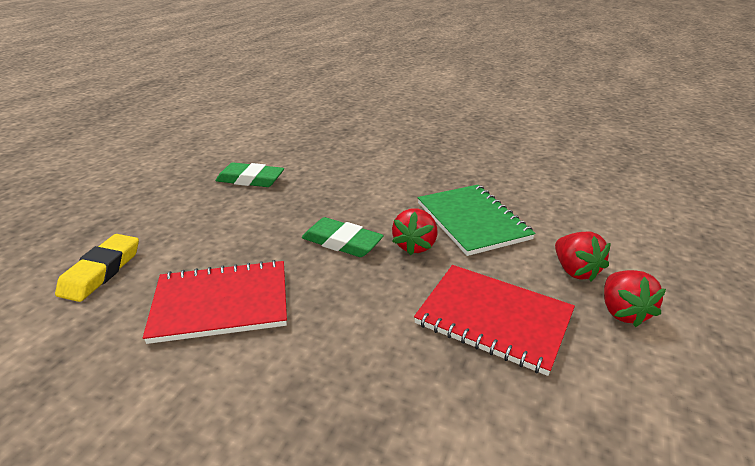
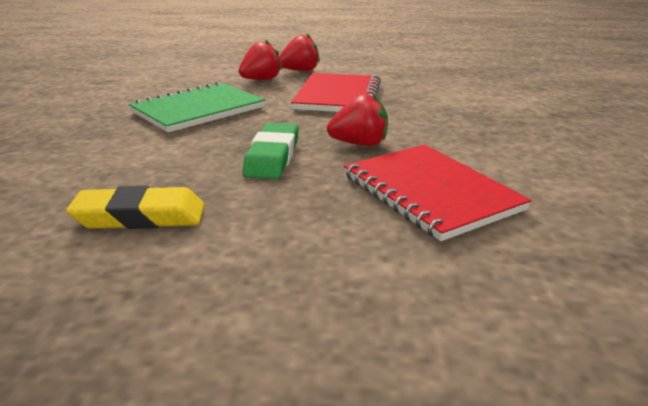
camera: 110 degrees left, 5 degrees down
yellow eraser [55,234,139,302] -> yellow eraser moved to [66,186,205,229]
green eraser [215,162,284,187] -> none
red strawberry [392,209,438,256] -> red strawberry moved to [327,93,388,146]

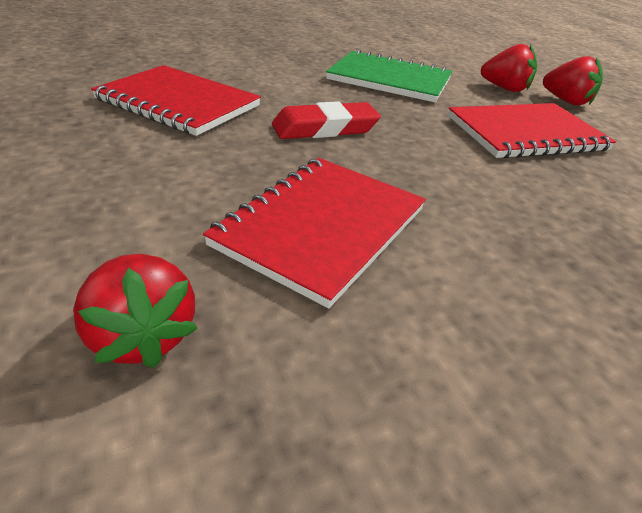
camera: 60 degrees right, 10 degrees up
yellow eraser [66,186,205,229] -> red notebook [91,65,261,136]
green eraser [243,123,299,179] -> red eraser [272,101,381,139]
red strawberry [327,93,388,146] -> red strawberry moved to [73,254,198,368]

